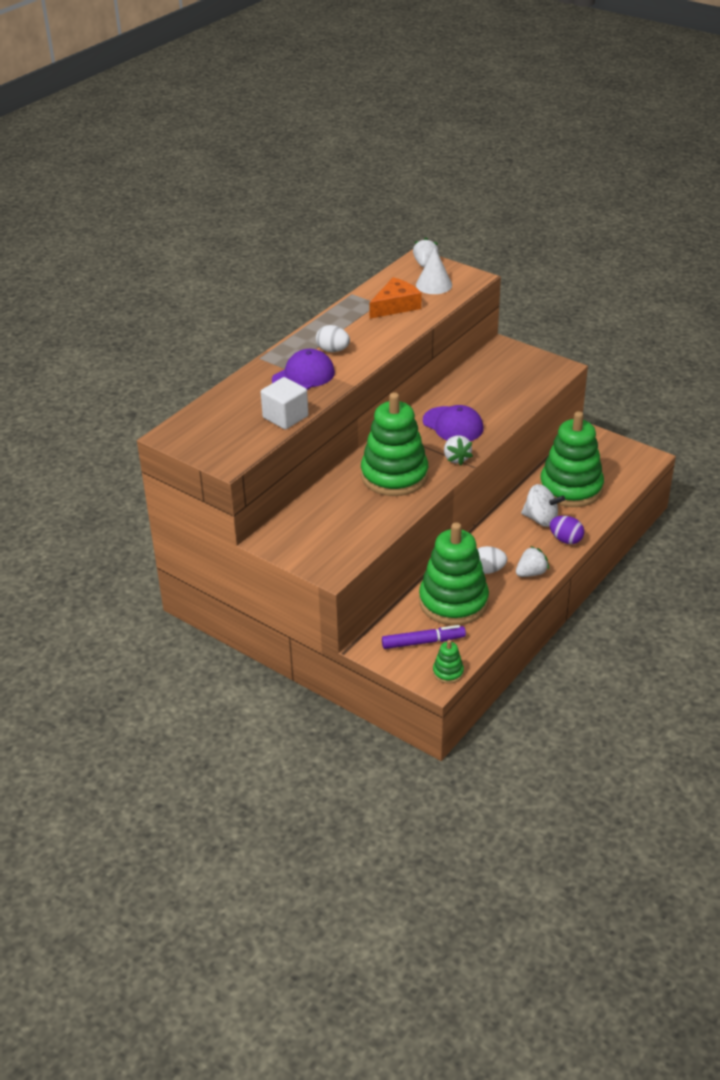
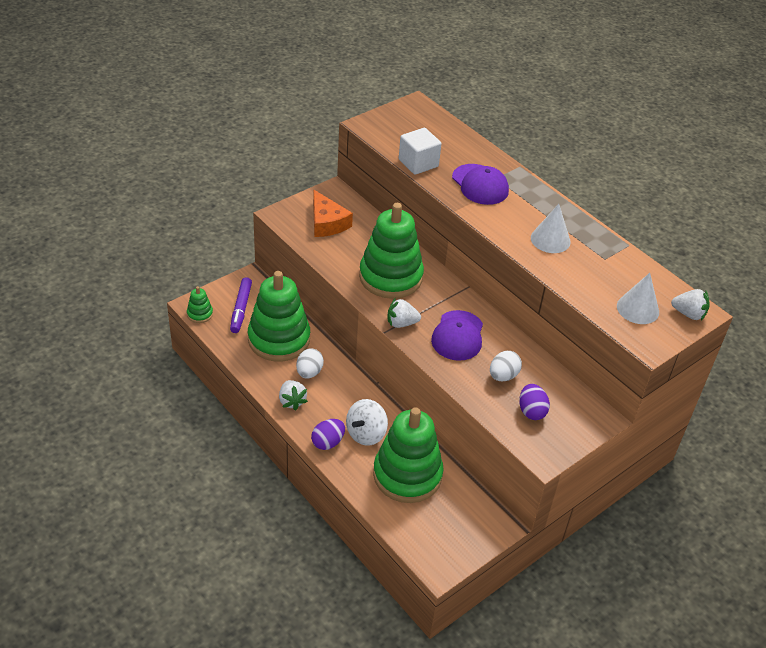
camera: 100 degrees right, 5 degrees up
white egg [316,325,350,352] -> white egg moved to [490,351,522,381]
orange cheese [369,277,421,319] -> orange cheese moved to [313,190,353,237]
purple cap [423,405,484,441] -> purple cap turned 45 degrees counterclockwise [431,310,483,361]
none -> purple egg [519,384,550,420]
none -> white cone [531,204,571,253]

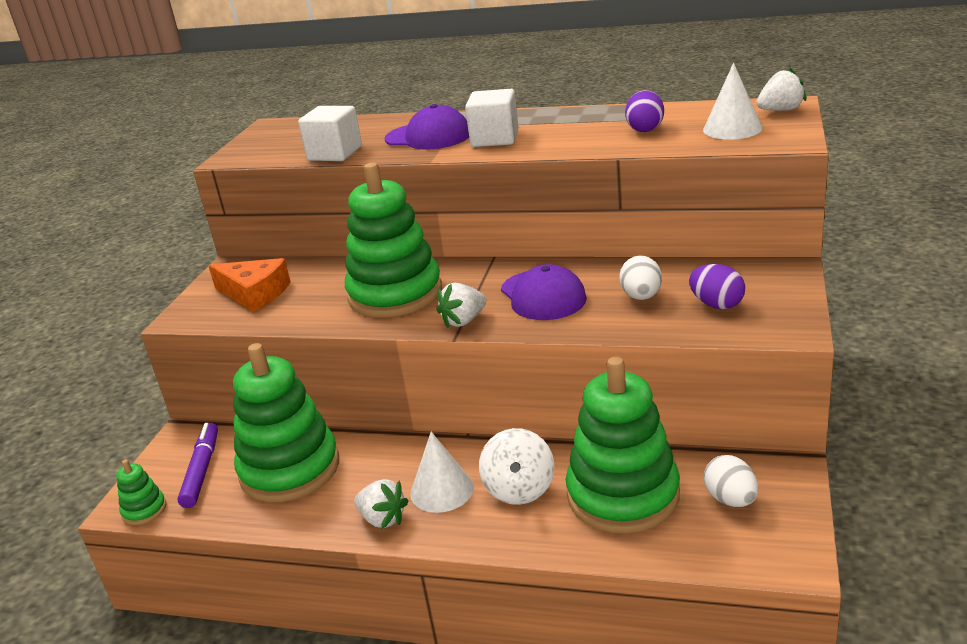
camera: 30 degrees left, 15 degrees down
purple marker [230,277,252,333] -> purple marker turned 150 degrees counterclockwise [177,423,218,508]
white egg [296,348,324,379] -> white egg moved to [704,455,758,507]
purple egg [311,419,345,450] -> purple egg moved to [625,90,664,132]
white cone [531,204,571,253] -> white cone moved to [410,432,474,513]
none -> white cube [465,89,519,147]

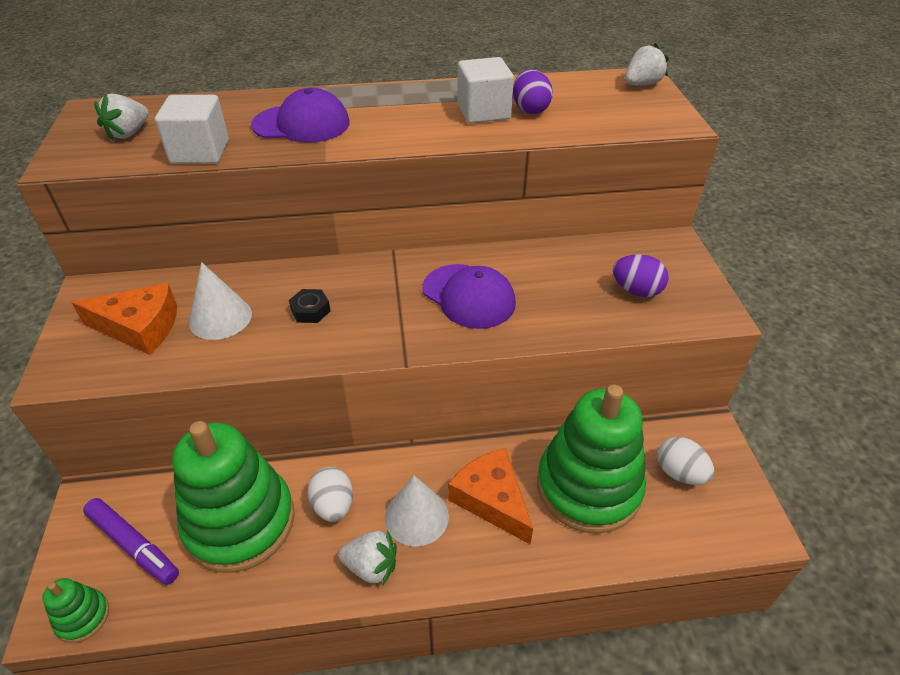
camera: 25 degrees left, 15 degrees up
purple marker [177,423,218,508] -> purple marker turned 150 degrees clockwise [83,498,179,585]
green stacking toy [345,163,442,317] -> black nut [289,289,331,323]
white strawberry [436,283,486,328] -> white strawberry moved to [94,94,149,140]
white cube [465,89,519,147] -> white cube moved to [457,57,514,123]
white spinning top [479,428,554,505] -> orange cheese [448,448,533,544]
white egg [619,256,662,300] -> white egg moved to [307,467,353,522]
white cone [703,63,762,140] -> white cone moved to [189,262,252,340]

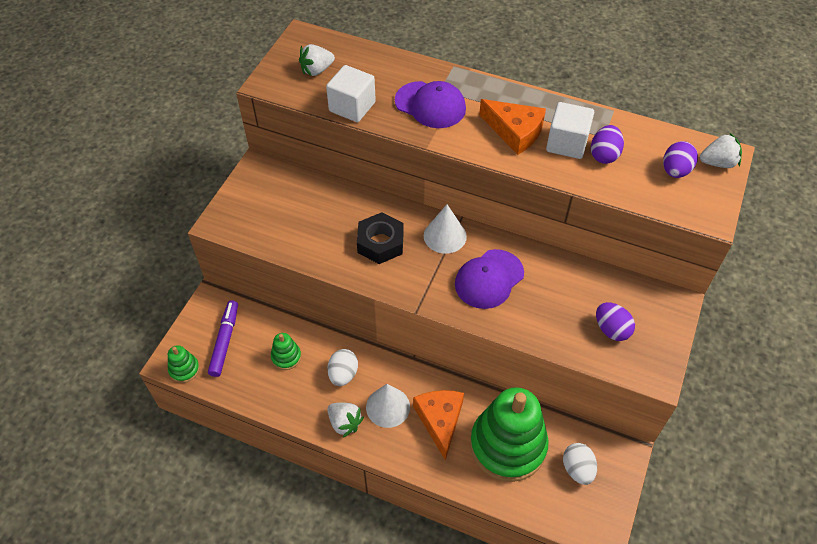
camera: 30 degrees right, 10 degrees up
orange cheese [71,283,177,355] -> orange cheese moved to [479,99,546,155]
purple marker [83,498,179,585] -> purple marker turned 150 degrees counterclockwise [208,300,238,377]
green stacking toy [172,421,295,572] -> green stacking toy [271,333,301,370], size x0.42
white cone [189,262,252,340] -> white cone moved to [424,205,467,254]
black nut [289,289,331,323] -> black nut [357,212,404,264], size x1.80
purple cap [423,264,516,329] -> purple cap turned 60 degrees clockwise [455,249,524,309]
none -> purple egg [663,141,698,178]

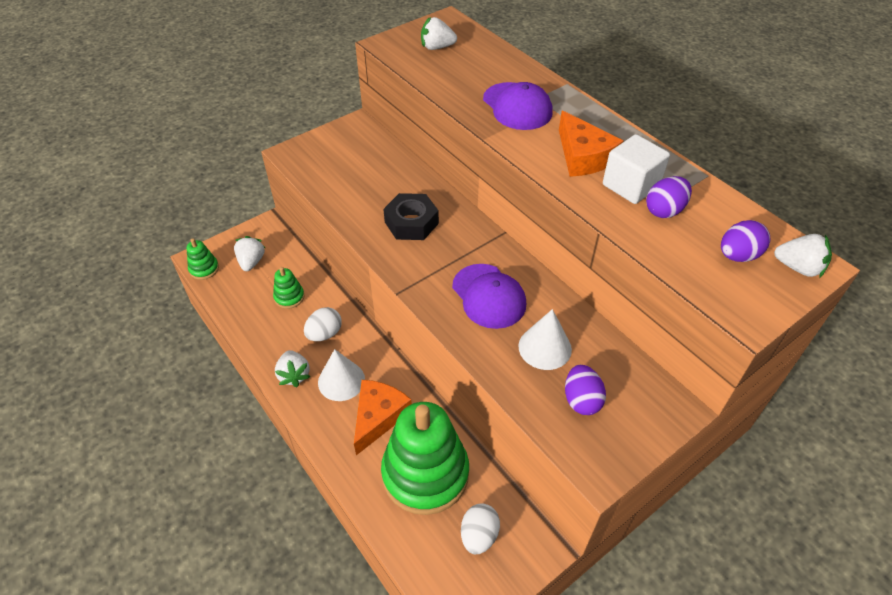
camera: 30 degrees right, 5 degrees down
purple marker [208,300,238,377] -> white strawberry [234,236,265,271]
white cube [326,65,376,122] -> none
white cone [424,205,467,254] -> white cone moved to [518,309,572,370]
purple cap [455,249,524,309] -> purple cap turned 105 degrees counterclockwise [452,264,526,329]

